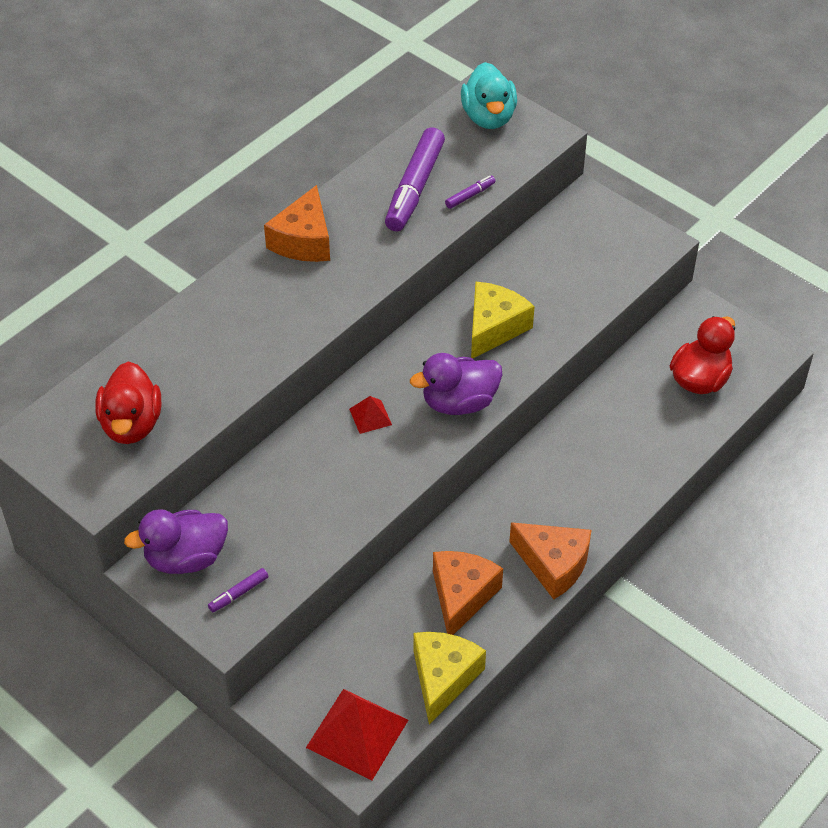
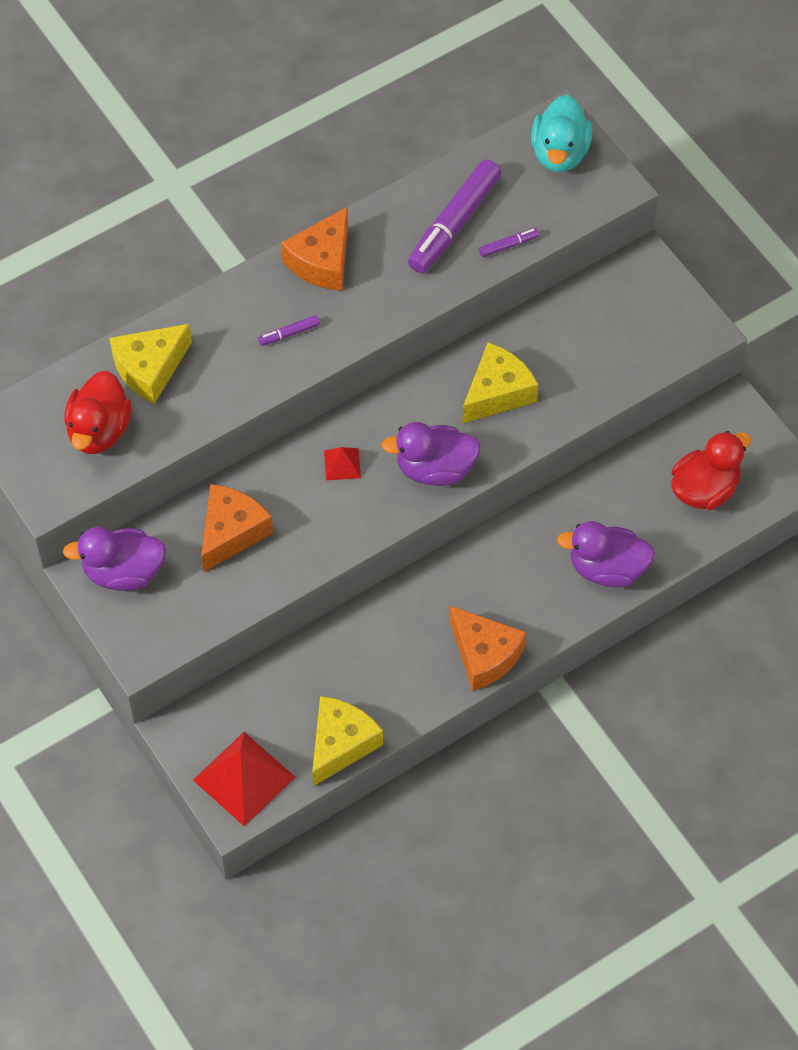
camera: 15 degrees right, 10 degrees up
purple marker [208,568,268,612] -> purple marker moved to [258,315,320,346]
orange cheese [433,551,503,635] -> orange cheese moved to [201,484,273,572]
none -> yellow cheese [109,324,192,404]
none -> purple duck [557,521,655,588]

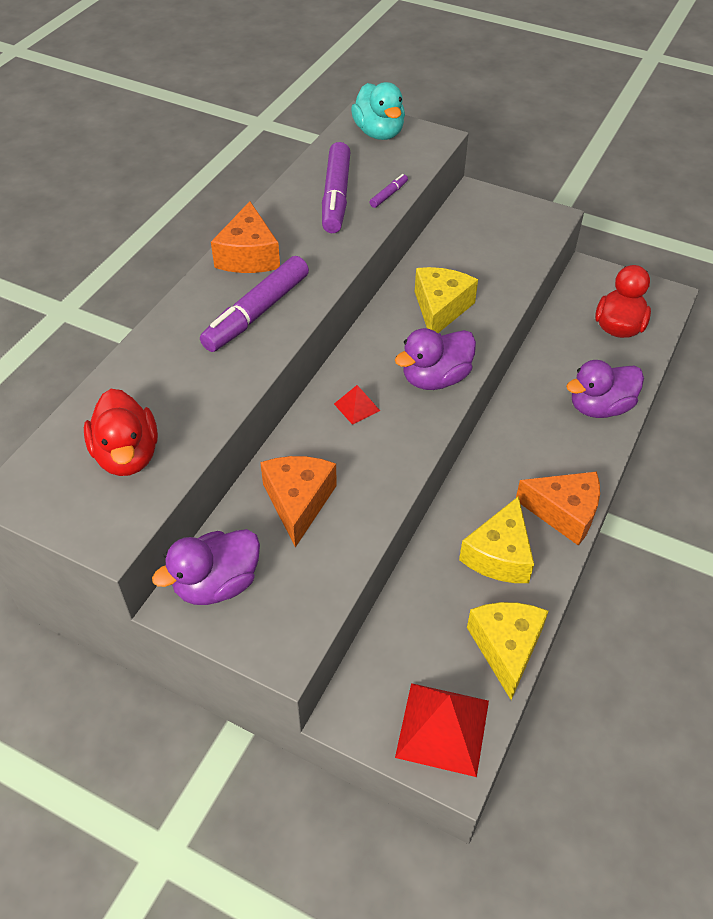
camera: 30 degrees left, 10 degrees down
yellow cheese [109,324,192,404] -> yellow cheese moved to [459,496,534,583]
purple marker [258,315,320,346] -> purple marker [200,256,309,352], size x2.30

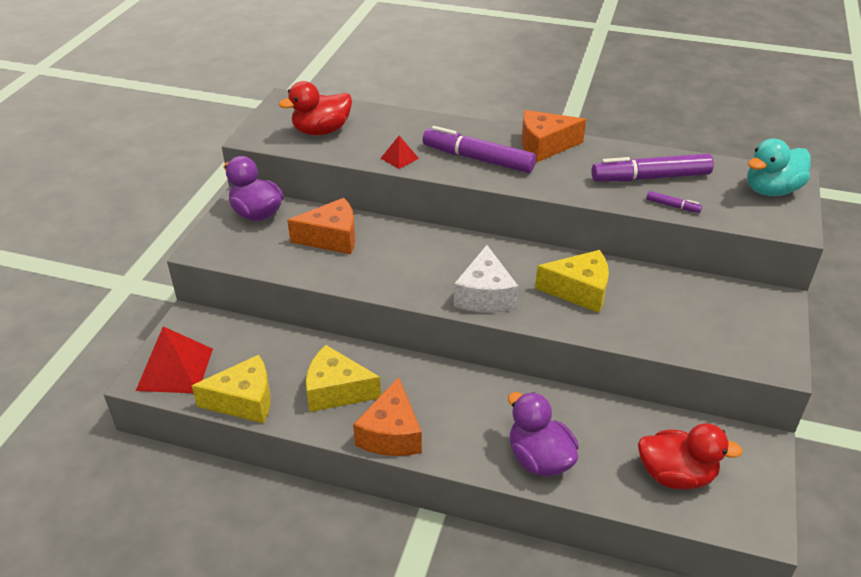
camera: 80 degrees right, 10 degrees down
red pyramid [334,385,380,425] -> red pyramid moved to [381,136,419,169]
purple duck [395,328,476,390] -> white cheese [454,245,518,313]

